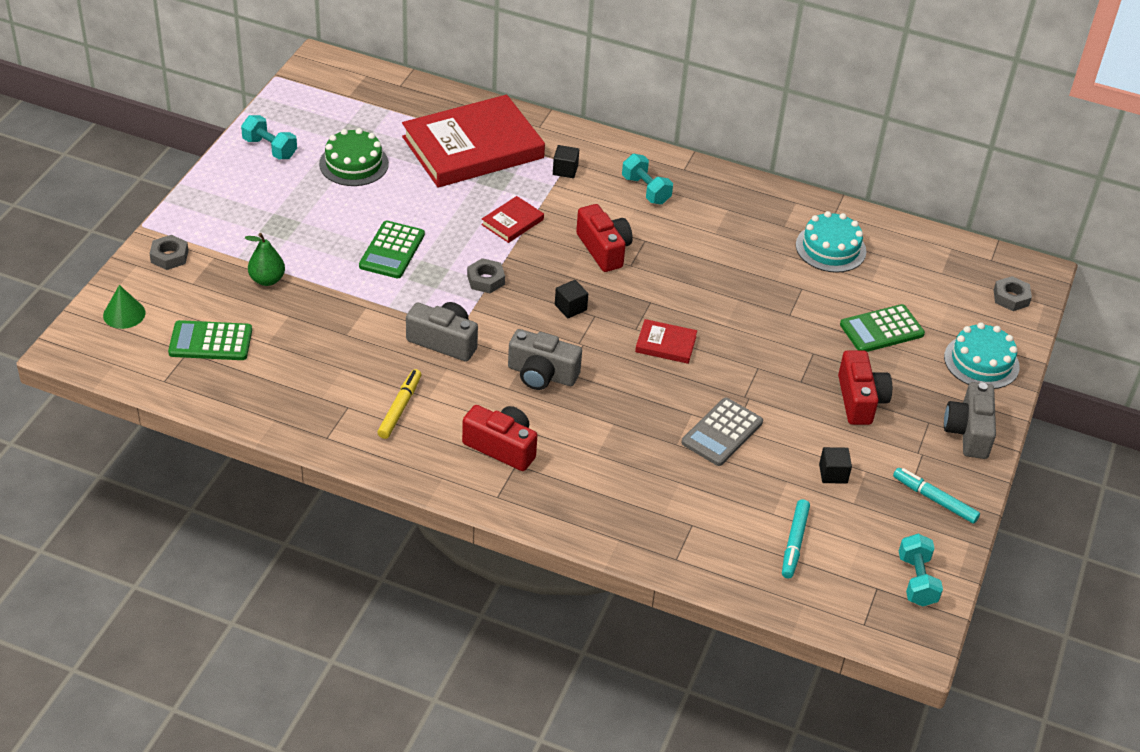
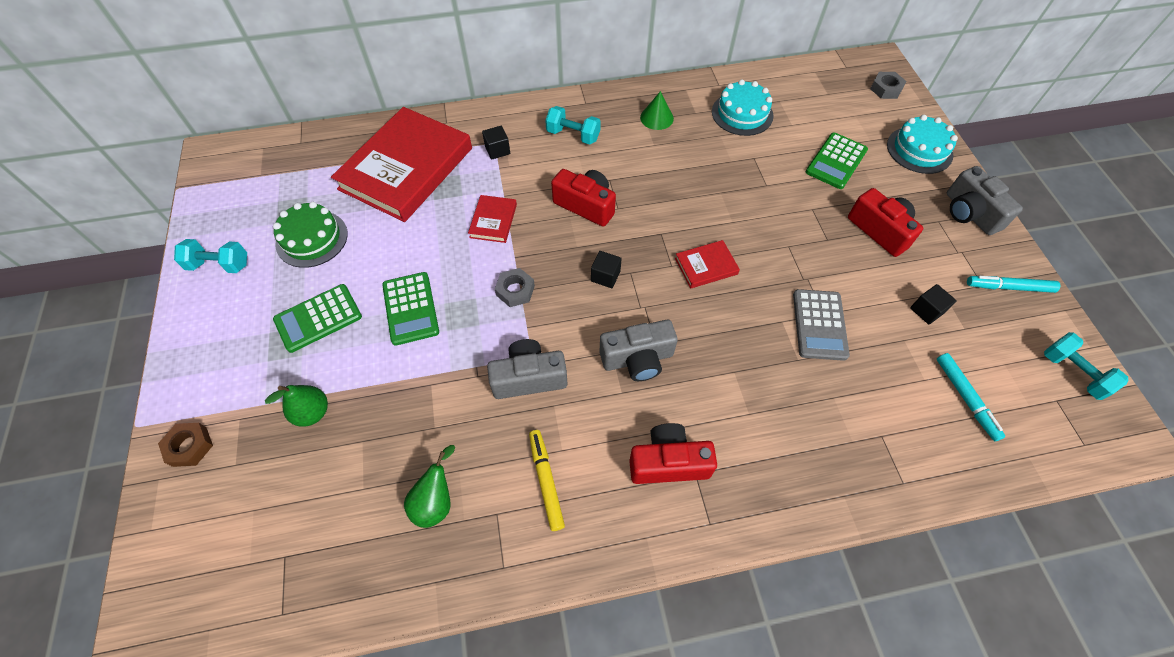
camera: 30 degrees left, 15 degrees up
green cone [103,285,146,329] -> green cone moved to [640,91,674,130]
grey nut [150,235,188,270] -> brown nut [158,423,213,467]
green calculator [168,320,252,360] -> green calculator moved to [273,284,362,353]
none -> green pear [404,445,455,528]

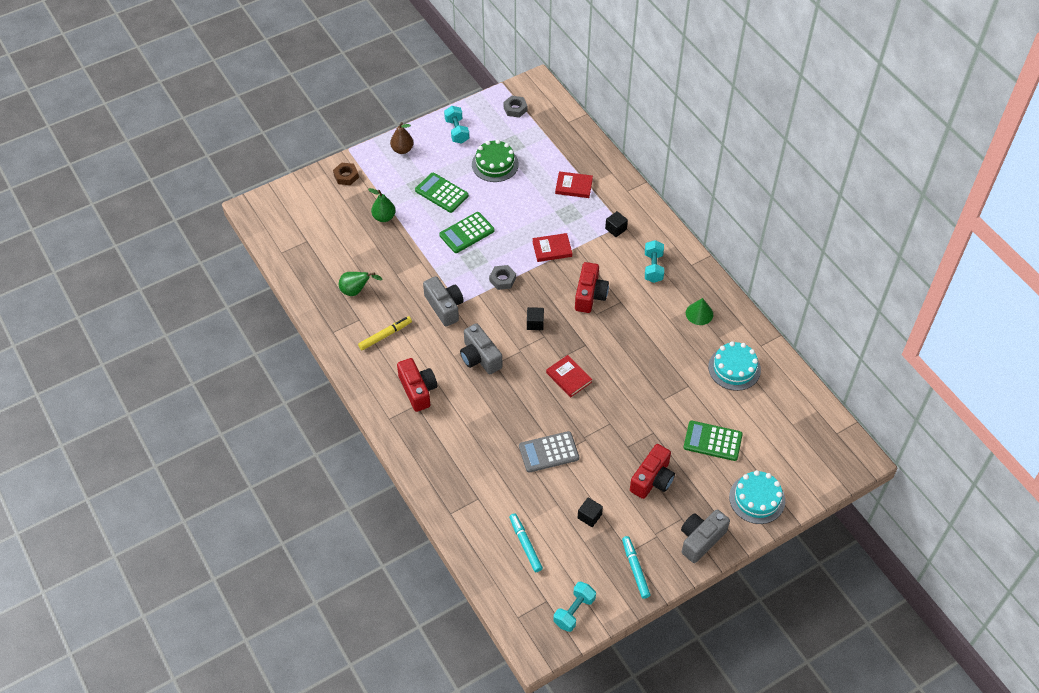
camera: 70 degrees right, 5 degrees down
red book [331,107,472,222] -> red book [555,171,593,198], size x0.42
grey nut [870,72,907,99] -> grey nut moved to [503,96,527,118]
turquoise marker [937,353,1005,441] -> turquoise marker turned 105 degrees clockwise [509,513,543,572]
none -> brown pear [390,122,414,154]

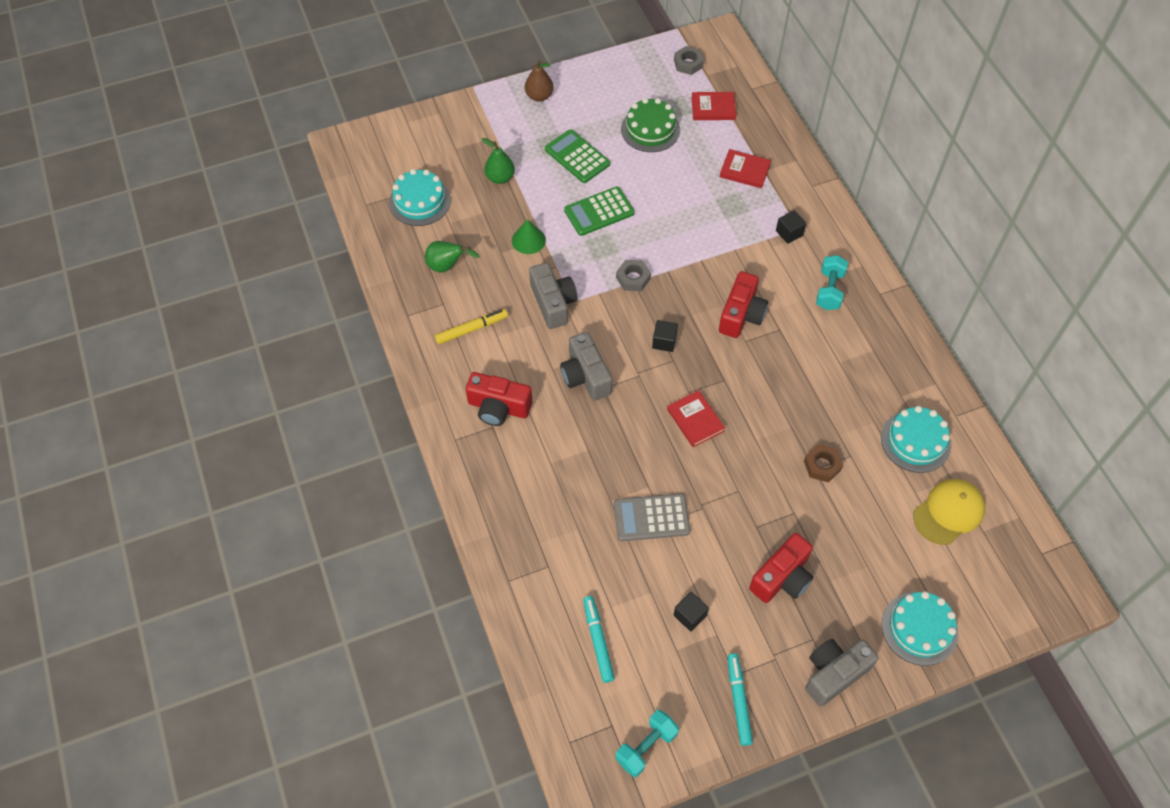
camera: 10 degrees right, 5 degrees up
brown nut [333,163,359,185] -> brown nut moved to [804,444,843,482]
red camera [397,358,437,412] -> red camera turned 120 degrees clockwise [466,372,532,426]
turquoise dumbbell [444,106,469,144] -> none
red book [532,233,572,262] -> red book moved to [691,92,736,120]
green calculator [684,421,743,461] -> none
green cone [686,298,713,325] -> green cone moved to [512,220,546,254]
none -> turquoise cake [389,169,451,226]
none -> yellow cap [913,479,985,545]

